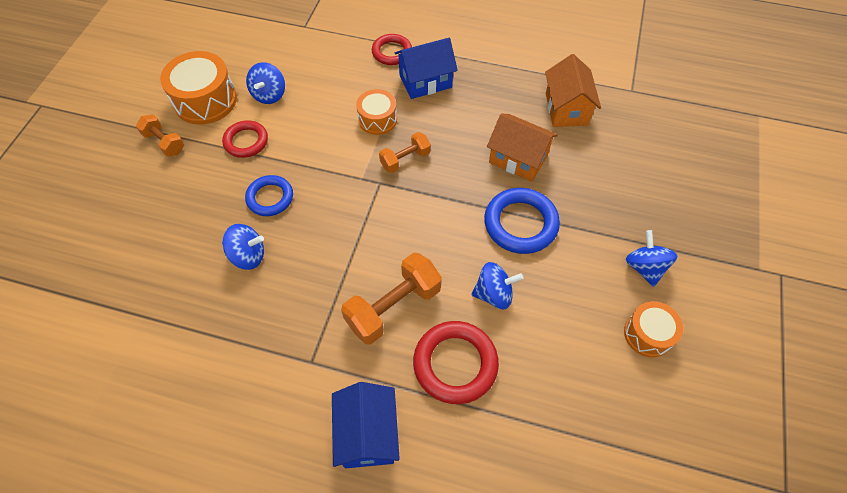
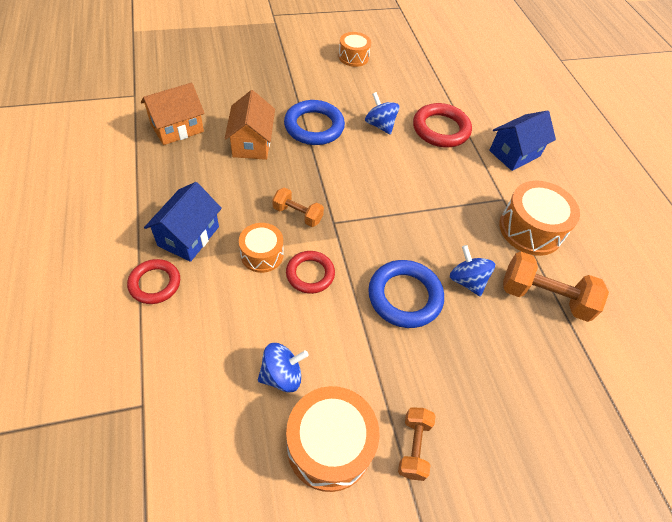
camera: 125 degrees left, 5 degrees down
red ring [222,120,268,158] -> red ring moved to [286,251,335,294]
blue ring [245,175,293,216] -> blue ring [368,260,444,328], size x1.53
orange dumbbell [341,253,442,345] -> orange dumbbell moved to [503,252,609,322]
blue house [395,38,458,99] -> blue house turned 75 degrees clockwise [144,182,222,262]
blue spinning top [626,230,677,287] -> none
none -> orange drum [499,181,580,256]

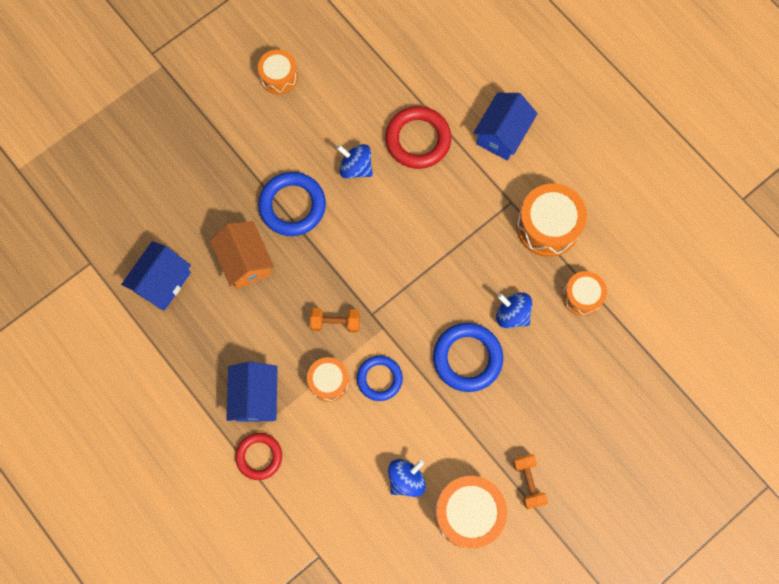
camera: 20 degrees left, 20 degrees up
orange house [141,83,205,145] -> blue house [121,241,191,311]
red ring [286,251,335,294] -> blue ring [357,356,403,401]
orange dumbbell [503,252,609,322] -> orange drum [562,271,607,316]

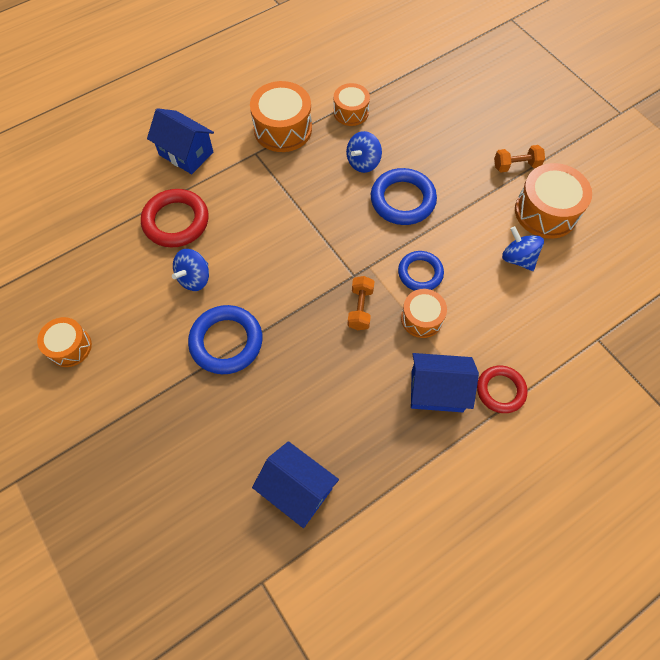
camera: 85 degrees left, 10 degrees down
orange house [210,221,274,289] -> none

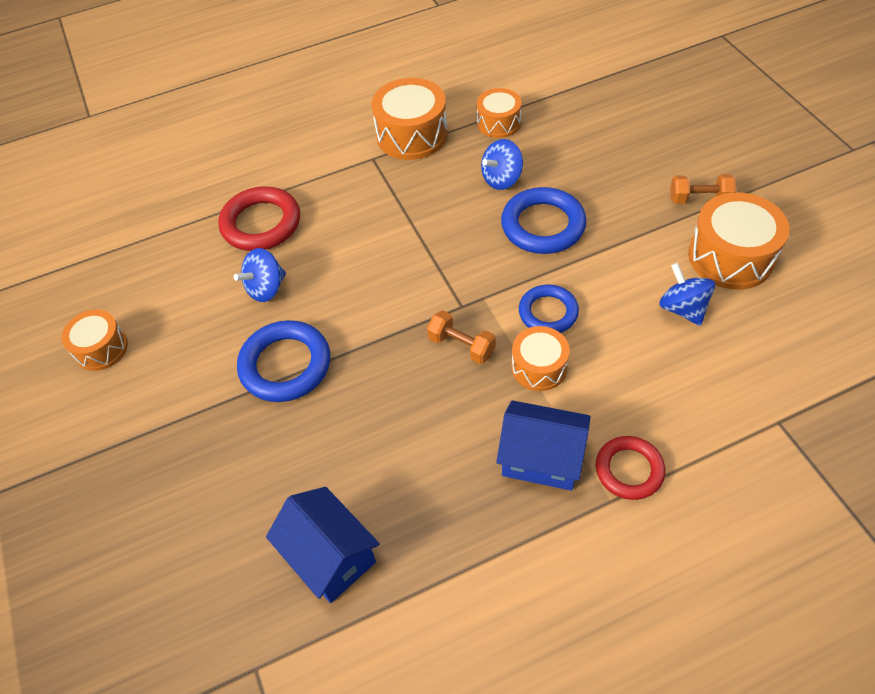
camera: 15 degrees right, 10 degrees down
blue house [147,108,214,174] -> none
orange dumbbell [347,276,374,330] -> orange dumbbell turned 75 degrees counterclockwise [427,310,496,364]

